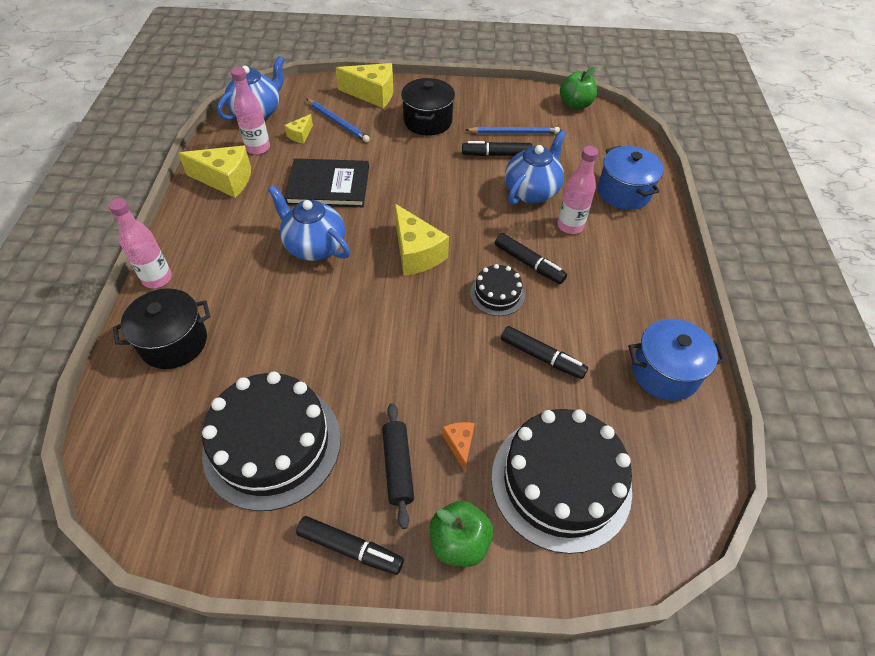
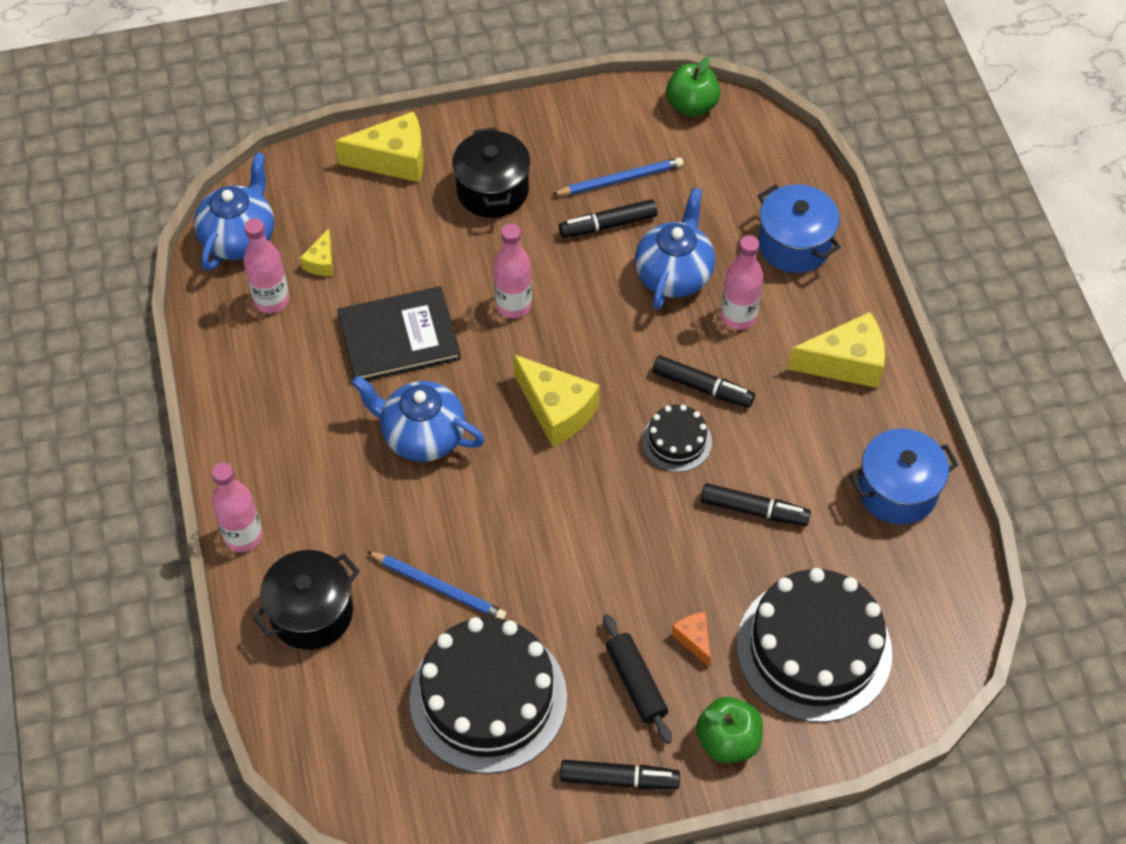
camera: 15 degrees left, 5 degrees up
yellow cheese [178,146,251,198] -> yellow cheese moved to [788,312,885,388]
blue pencil [306,99,370,142] -> blue pencil moved to [366,551,506,619]
none -> pink bottle [494,224,532,318]

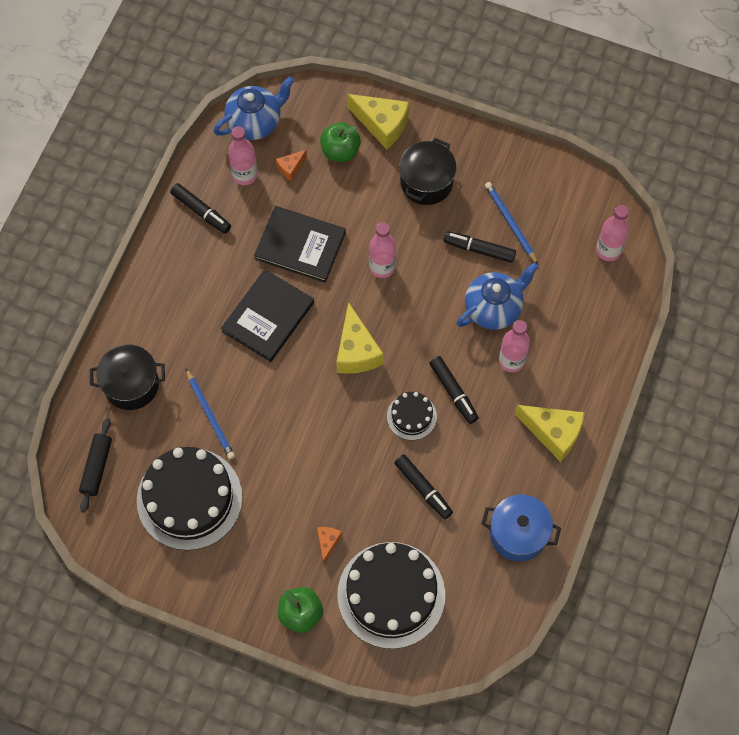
camera: 35 degrees right, 10 degrees up
pink bottle [212,462,263,552] -> pink bottle moved to [596,205,629,261]
yellow cheese [300,229,333,276] -> orange cheese [276,150,307,181]
blue teapot [352,376,485,462] -> black book [221,269,314,362]
blue pencil [552,157,683,195] -> blue pencil turned 135 degrees counterclockwise [485,182,538,265]
black marker [560,760,680,789] -> black marker moved to [170,183,231,234]
black rolling pin [603,614,672,744] -> black rolling pin moved to [79,418,112,513]
green apple [666,56,720,117] -> green apple moved to [320,122,361,162]
blue pot [758,184,841,273] -> none

